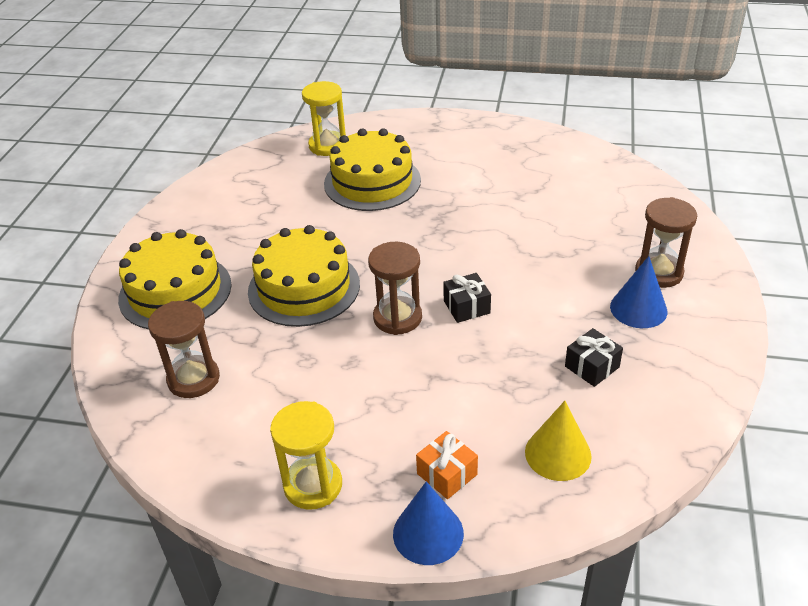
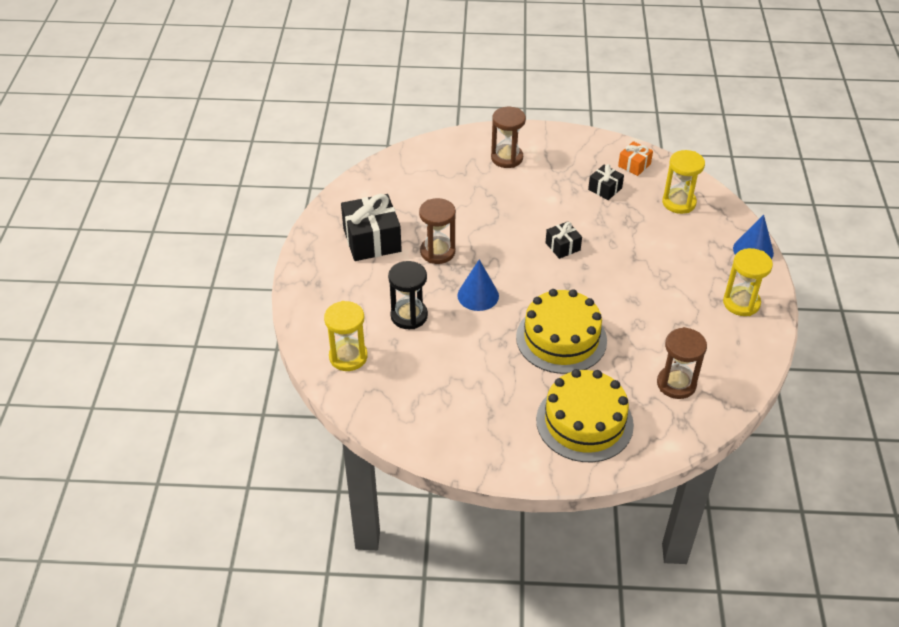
camera: 100 degrees left, 5 degrees up
yellow cake [324,128,421,211] -> black hourglass [388,261,428,329]
brown hourglass [368,242,422,335] -> brown hourglass moved to [419,198,456,264]
orange gift [416,431,478,499] -> orange gift moved to [618,141,653,176]
yellow cone [525,401,592,481] -> yellow hourglass [662,150,705,214]
blue cone [610,256,667,328] -> blue cone moved to [457,259,499,311]
none -> black gift [341,194,402,261]

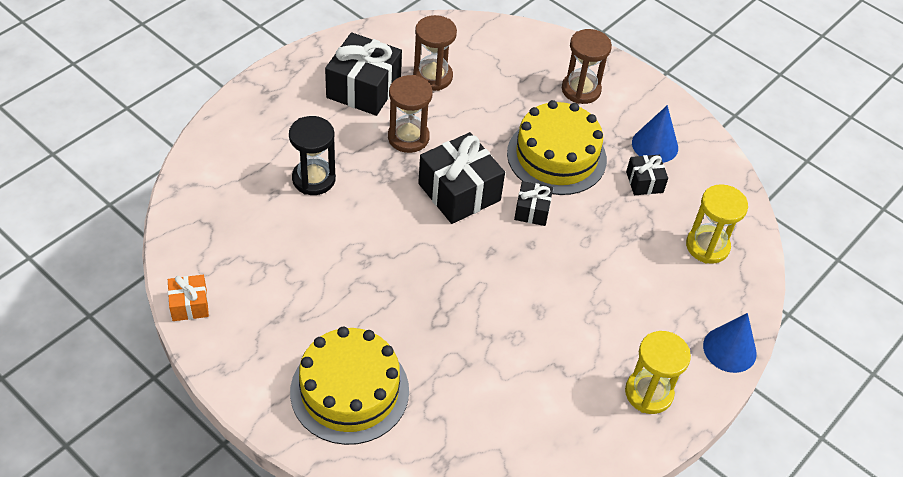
camera: 35 degrees right, 5 degrees up
yellow hourglass [324,301,368,371] -> none
blue cone [457,259,499,311] -> blue cone moved to [632,105,678,163]
yellow cake [516,289,607,374] -> yellow cake moved to [507,100,607,195]
orange gift [618,141,653,176] -> orange gift moved to [168,275,209,321]
brown hourglass [657,327,707,399] -> brown hourglass moved to [413,15,457,91]
none -> black gift [418,132,505,224]

